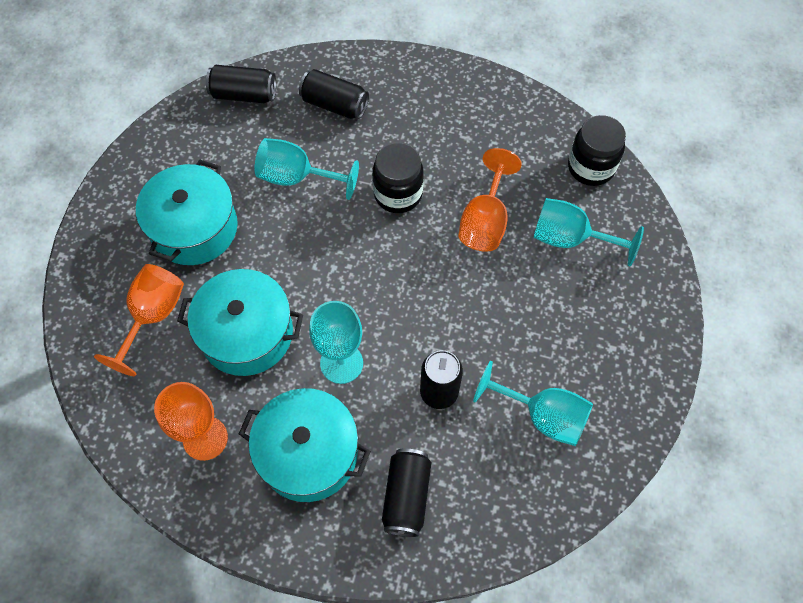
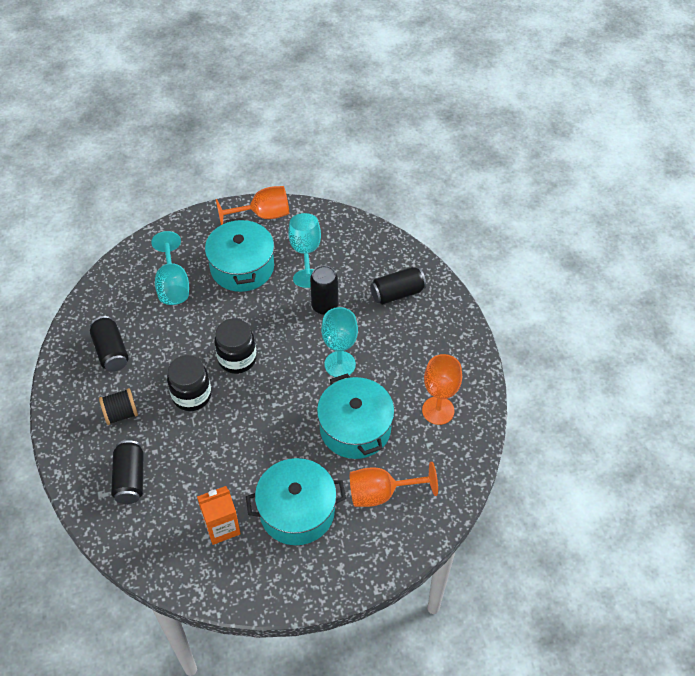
camera: 120 degrees left, 10 degrees down
black can [206,65,276,103] -> black can moved to [90,316,129,372]
turquoise pot [239,388,371,502] -> turquoise pot moved to [205,218,274,292]
turquoise goblet [255,138,359,200] -> none
orange goblet [458,148,522,252] -> orange goblet moved to [216,186,289,225]
black jar [568,115,626,186] -> black jar moved to [214,318,257,374]
none -> black spool [99,388,138,425]
none -> orange carton [197,486,241,545]

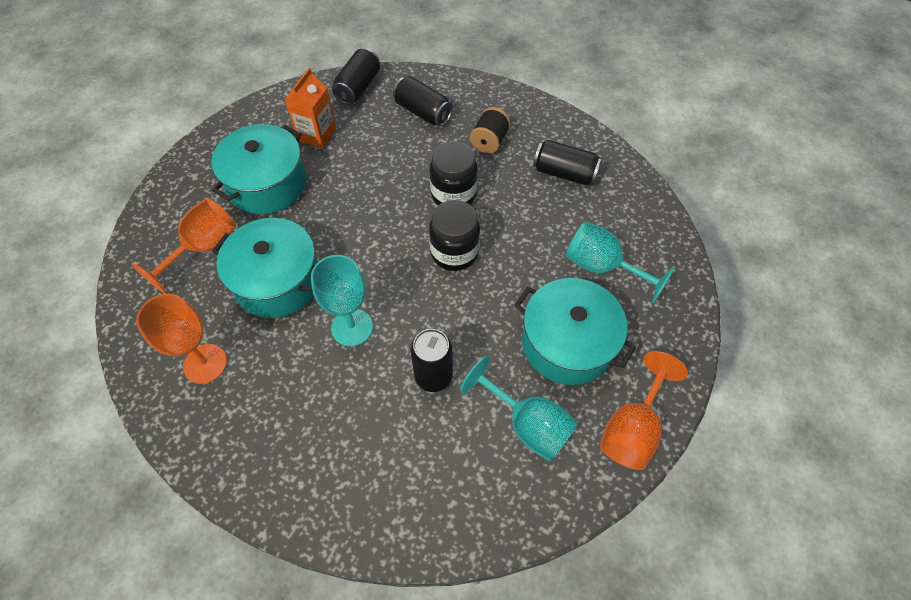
camera: 135 degrees right, 5 degrees up
black can [370,267,426,305] -> black can moved to [332,49,380,105]

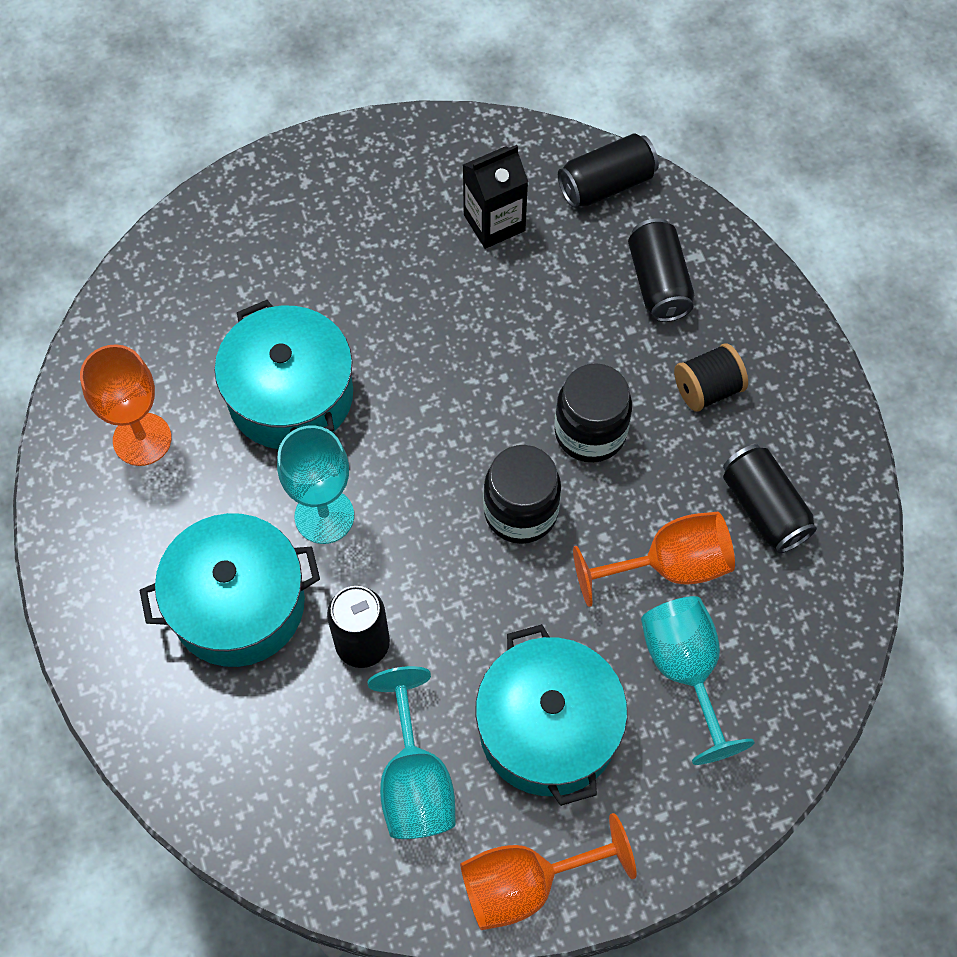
camera: 40 degrees right, 5 degrees up
orange goblet [132,198,236,293] -> orange goblet moved to [573,512,735,607]
turquoise pot [211,124,306,214] -> turquoise pot moved to [139,513,320,667]
orange carton [285,68,336,149] -> black carton [463,145,528,249]

